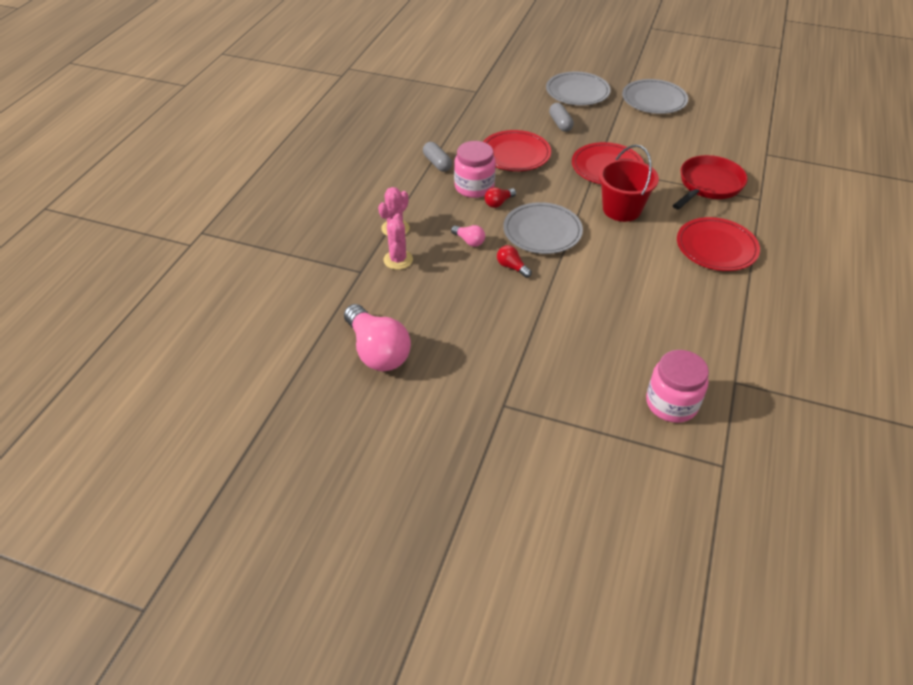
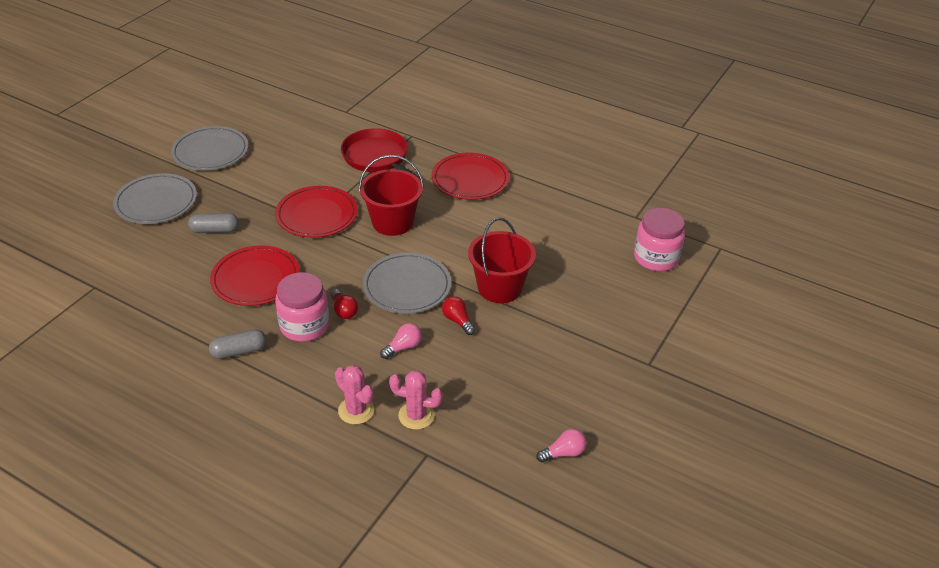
camera: 80 degrees left, 5 degrees down
pink light bulb [344,304,411,371] -> pink light bulb [536,429,587,462], size x0.46
red light bulb [497,245,532,278] -> red light bulb turned 90 degrees clockwise [442,296,476,335]
none -> red bucket [468,217,536,303]

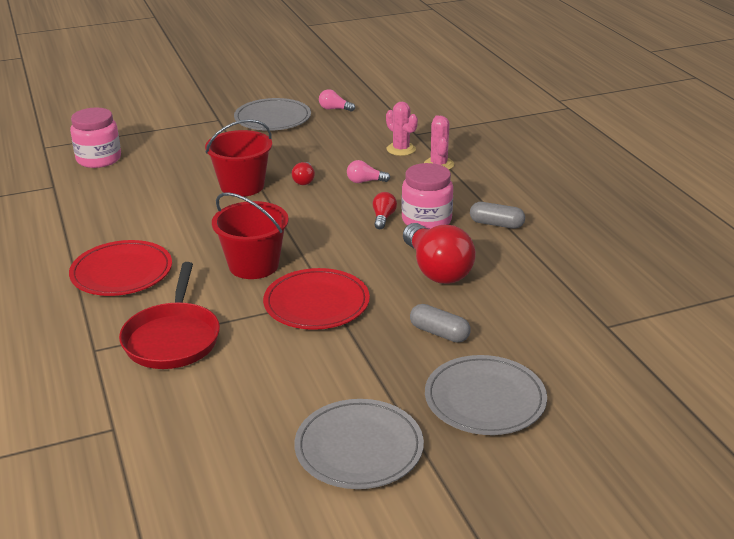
camera: 140 degrees left, 10 degrees down
red plate [210,245,300,306] -> red light bulb [403,223,476,284]
grey plate [363,253,451,314] -> grey plate moved to [234,98,311,131]

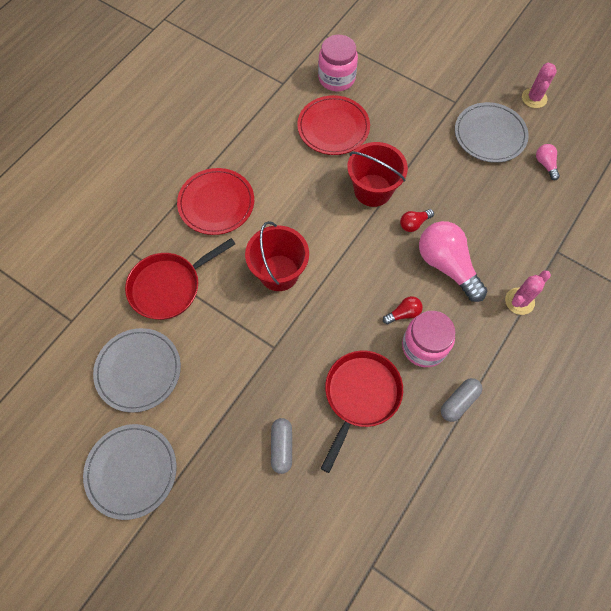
camera: 55 degrees right, 35 degrees up
red plate [263,268,370,330] -> red plate moved to [297,95,370,155]
pink light bulb [347,160,390,183] -> pink light bulb [419,221,487,302], size x2.17
pink cactus [386,102,418,156] -> pink cactus moved to [522,63,557,108]
red light bulb [403,223,476,284] -> red pan [320,350,403,473]
grey plate [425,355,547,435] -> grey plate moved to [93,328,181,413]
grey capsule [470,202,525,229] -> grey capsule turned 60 degrees clockwise [441,378,482,422]

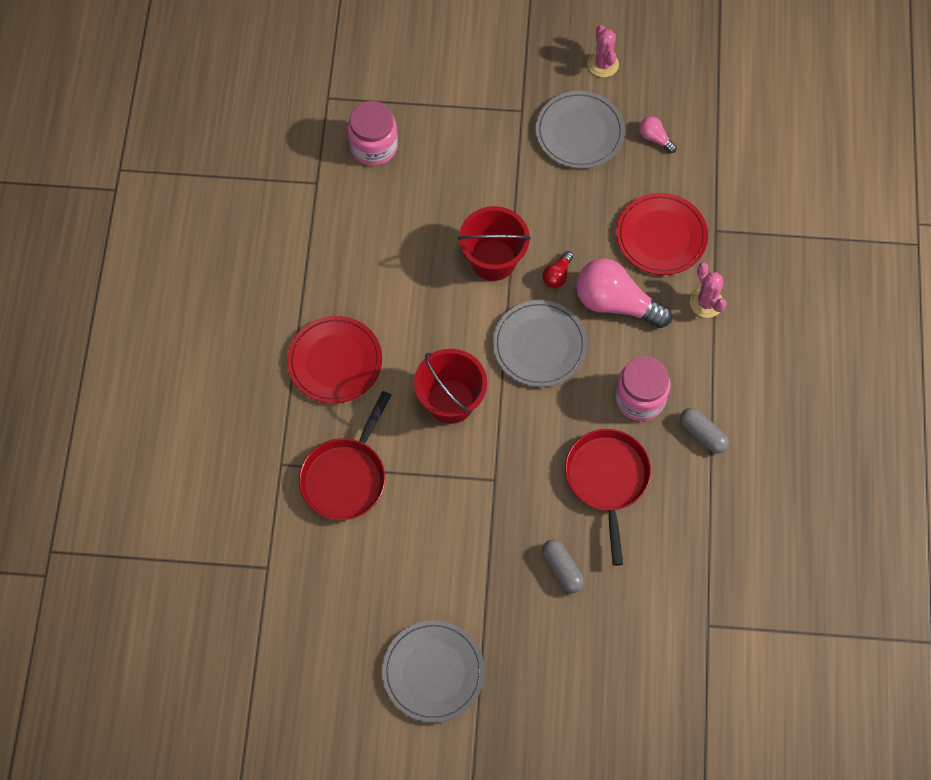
camera: 30 degrees left, 0 degrees up
grey plate [93,328,181,413] -> grey plate moved to [493,300,587,387]
red plate [297,95,370,155] -> red plate moved to [616,193,708,275]
red light bulb [383,296,423,324] -> none
grey capsule [441,378,482,422] -> grey capsule turned 60 degrees counterclockwise [680,408,729,453]
pink cactus [505,270,551,315] -> pink cactus turned 45 degrees counterclockwise [690,263,727,318]

